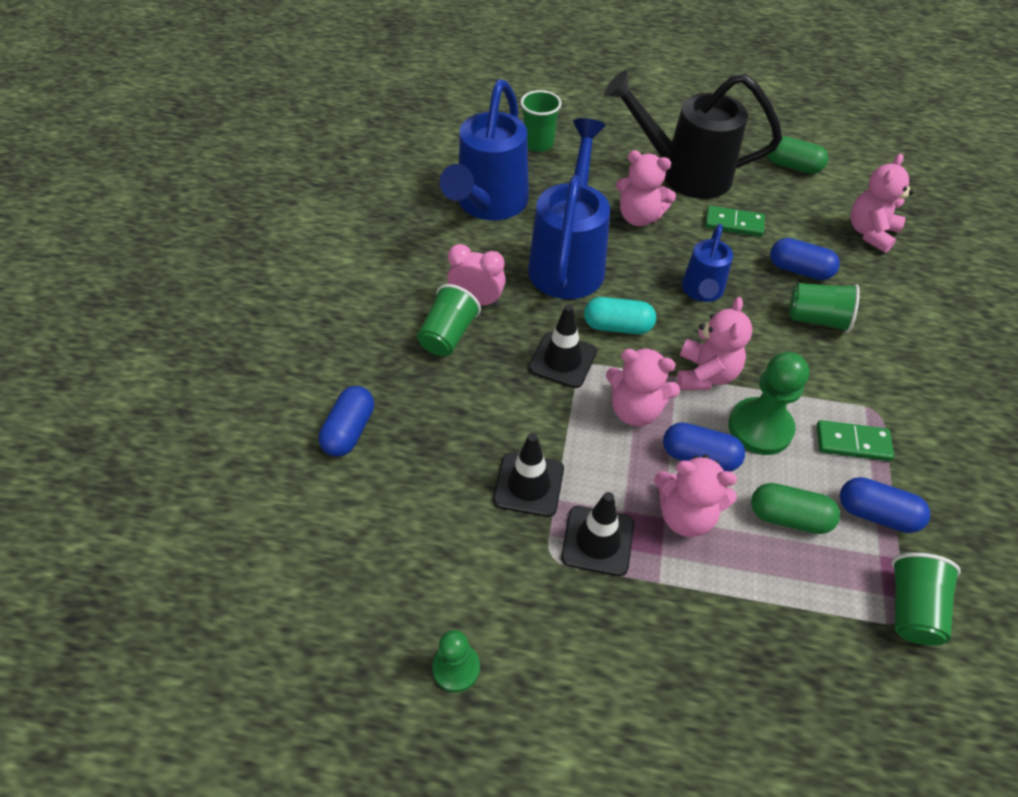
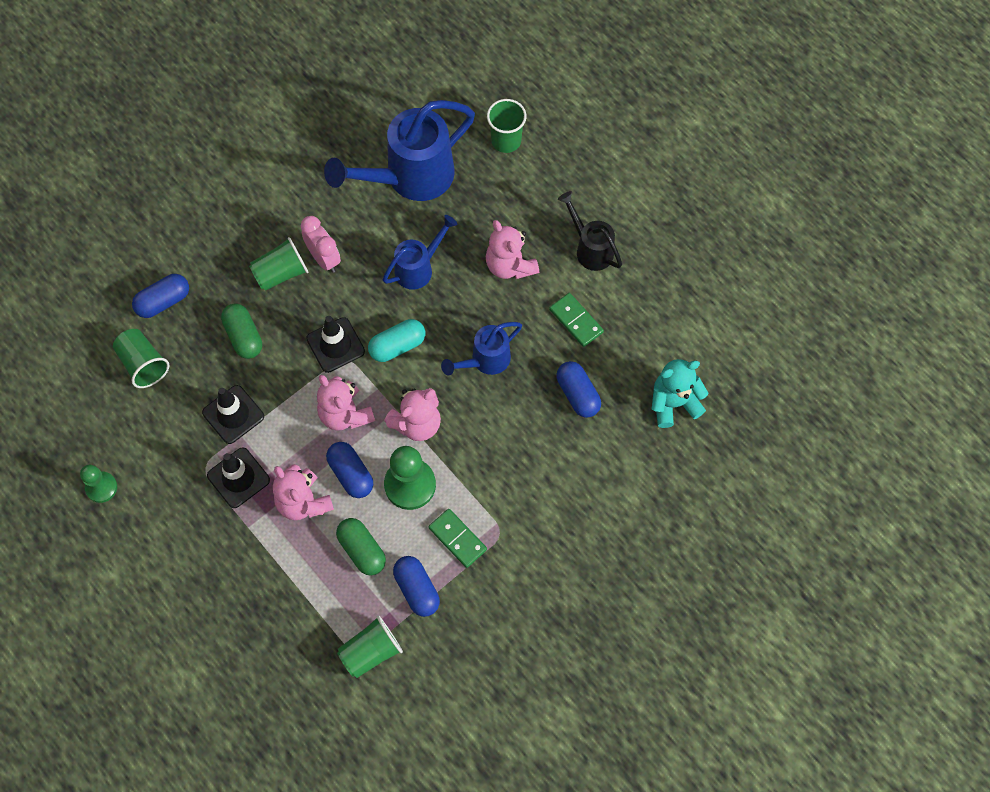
camera: 40 degrees right, 15 degrees up
blue watering can [528,118,610,299] -> blue watering can [383,215,458,290], size x0.55
turquoise capsule [584,297,656,334] -> turquoise capsule turned 75 degrees counterclockwise [368,319,425,362]
black watering can [604,70,782,199] -> black watering can [558,191,622,271], size x0.55
green capsule [767,136,828,174] -> green capsule moved to [221,303,262,359]
green cup [789,283,860,333] -> green cup moved to [113,329,170,388]
pink teddy bear [850,154,914,253] -> turquoise teddy bear [652,359,708,428]

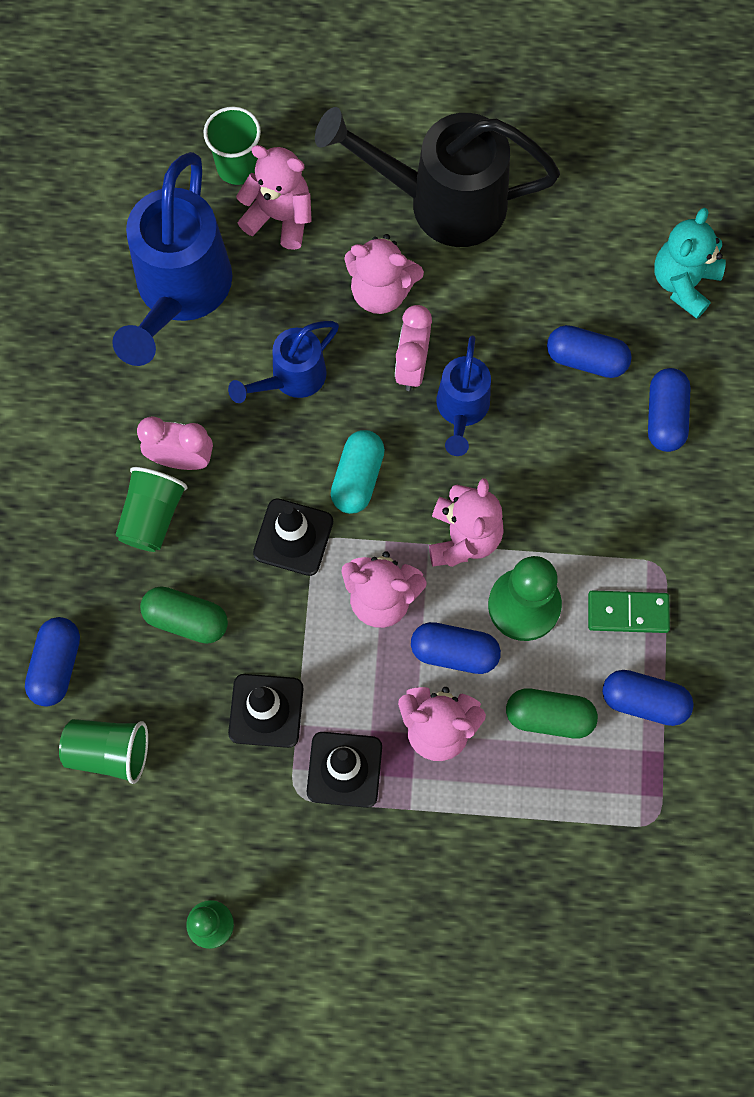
camera: 45 degrees left, 5 degrees up
green cup [337,615,403,678] -> none
blue watering can [383,215,458,290] -> blue watering can turned 135 degrees counterclockwise [228,321,339,403]
green domino [549,293,604,347] -> none
black watering can [558,191,622,271] -> black watering can [315,107,560,247], size x1.83
none -> pink teddy bear [236,145,312,250]
none -> pink clock [395,305,432,391]
none -> blue capsule [648,368,691,452]

